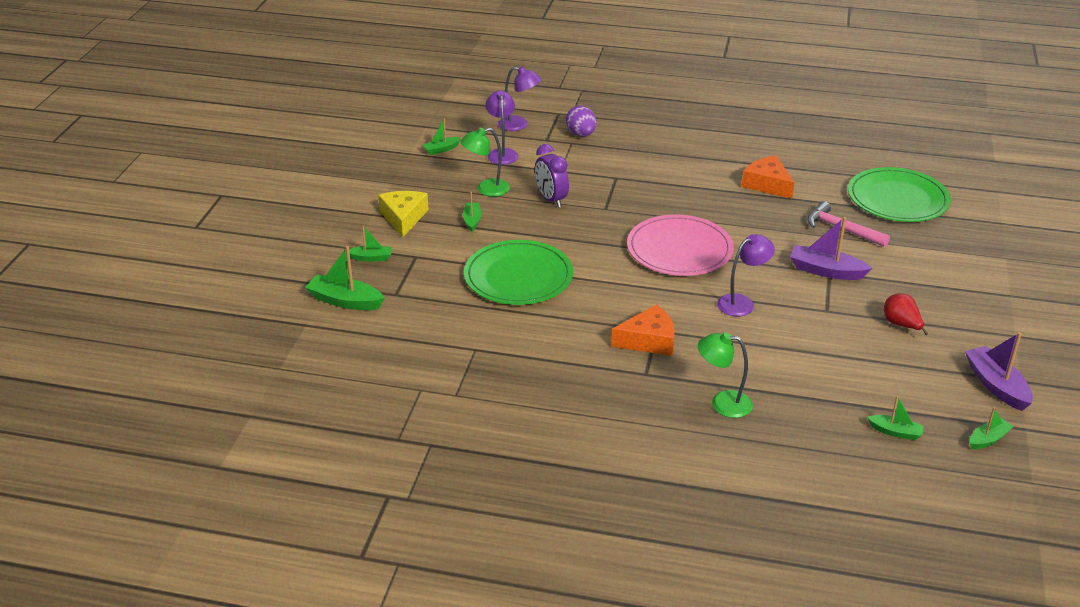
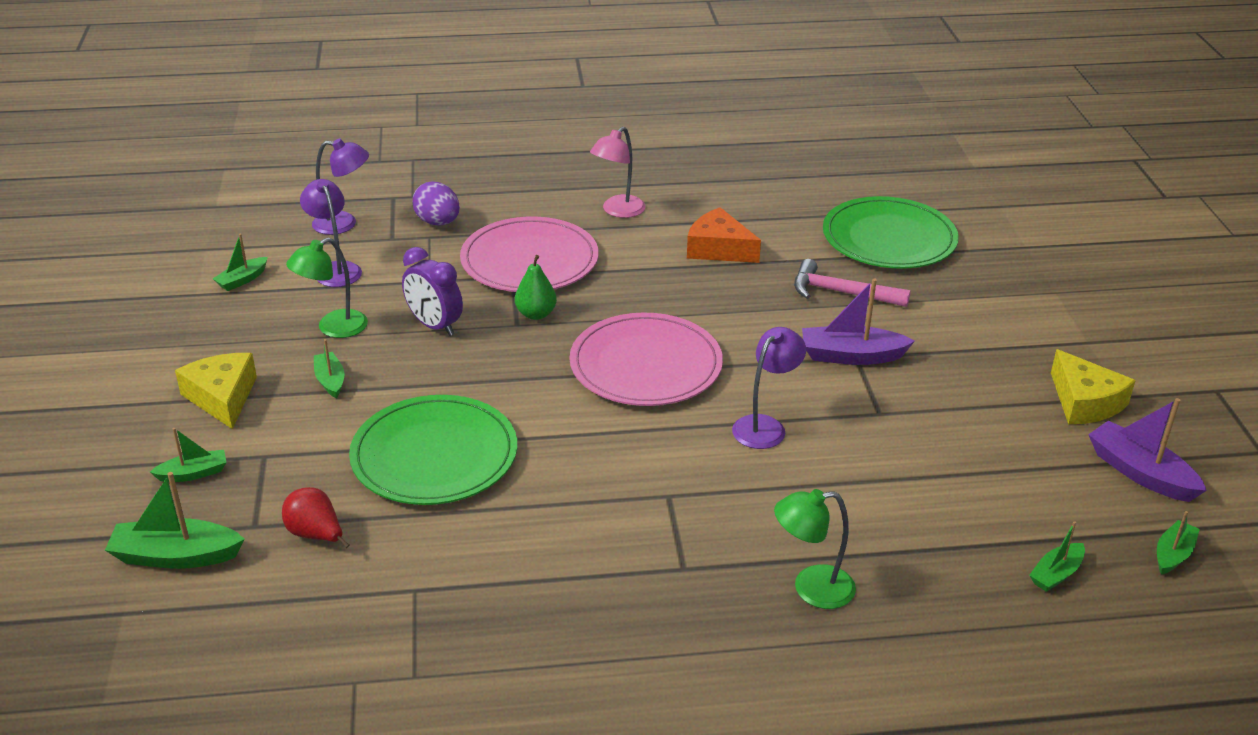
camera: 20 degrees left, 0 degrees up
orange cheese [611,304,675,356] -> none
green boat [867,396,924,440] -> green boat turned 135 degrees clockwise [1029,521,1085,592]
red pear [884,293,928,335] -> red pear moved to [282,487,349,548]
none -> pink plate [460,217,599,292]
none -> green pear [515,255,557,320]
none -> pink lamp [590,127,646,218]
none -> yellow cheese [1051,349,1136,424]

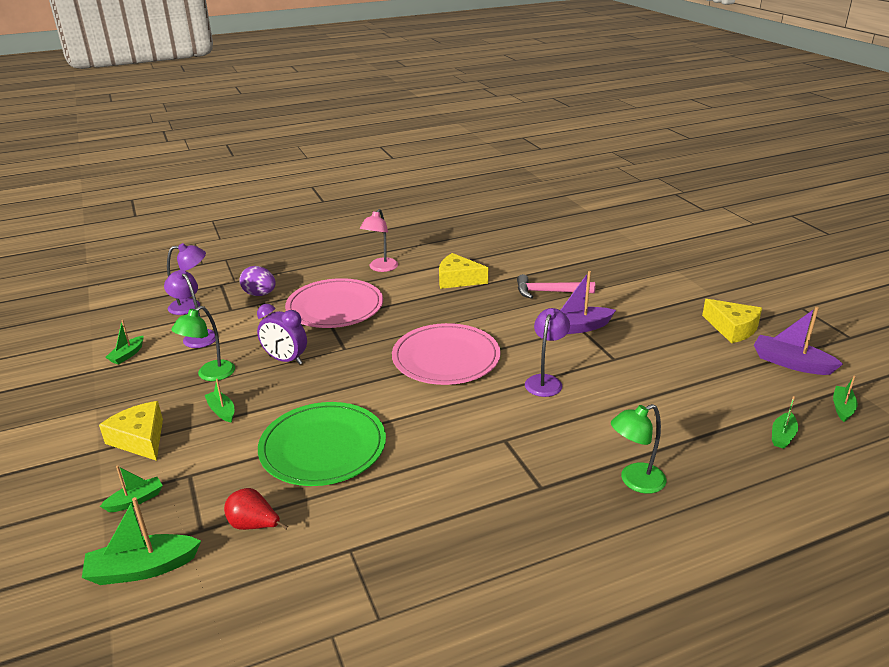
camera: 15 degrees left, 5 degrees down
green pear [515,255,557,320] -> none
orange cheese [687,207,761,263] -> yellow cheese [439,253,488,289]
green plate [823,196,959,269] -> none

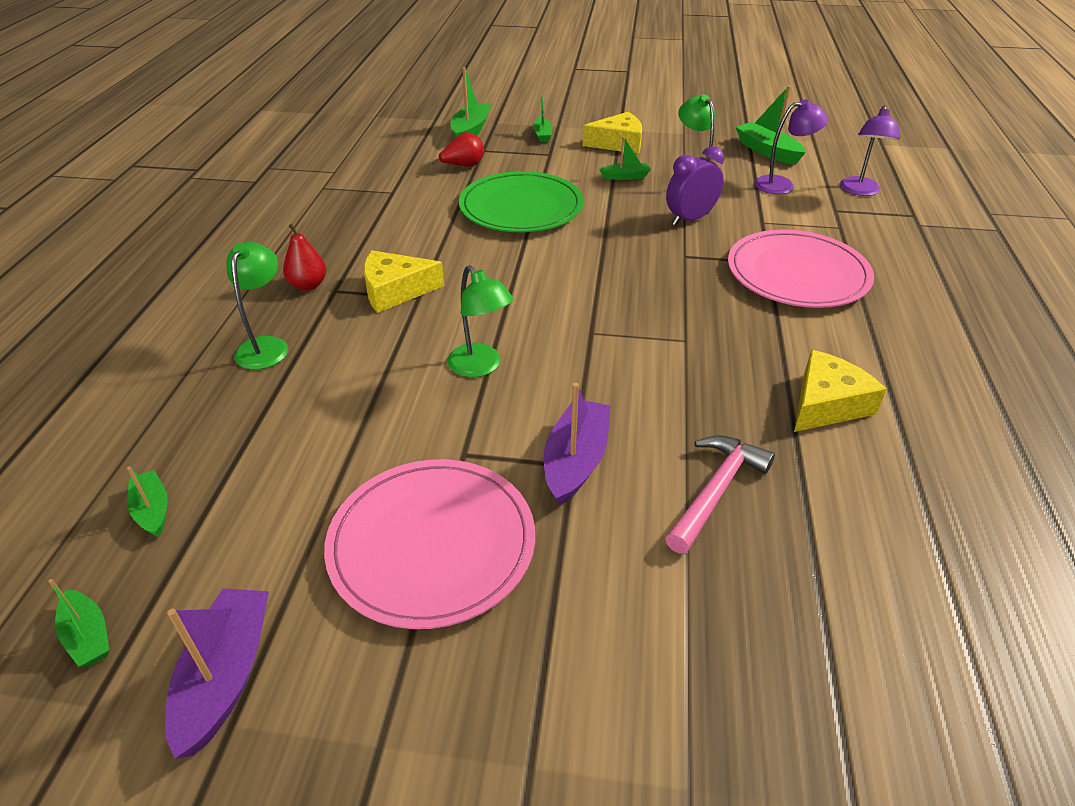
camera: 120 degrees right, 10 degrees up
green boat [105,320,144,365] -> green boat [736,86,806,165], size x1.70
purple egg [240,266,275,296] -> none
pink lamp [360,209,398,272] -> none
pink plate [392,323,500,385] -> pink plate moved to [324,459,535,629]
purple lamp [525,308,570,397] -> green lamp [447,265,513,377]
yellow cheese [702,299,762,343] -> yellow cheese moved to [364,250,444,313]
purple boat [754,307,843,375] -> purple boat turned 60 degrees counterclockwise [165,588,269,759]
none -> red pear [283,224,326,291]

